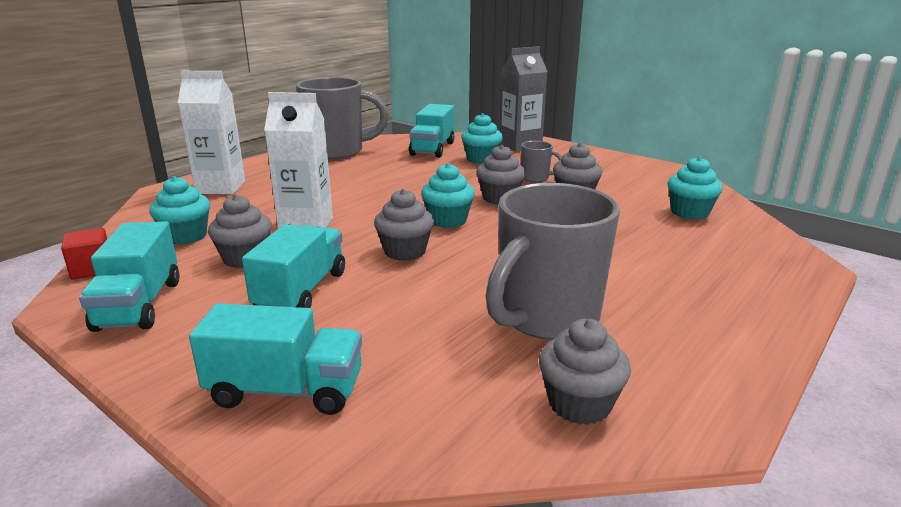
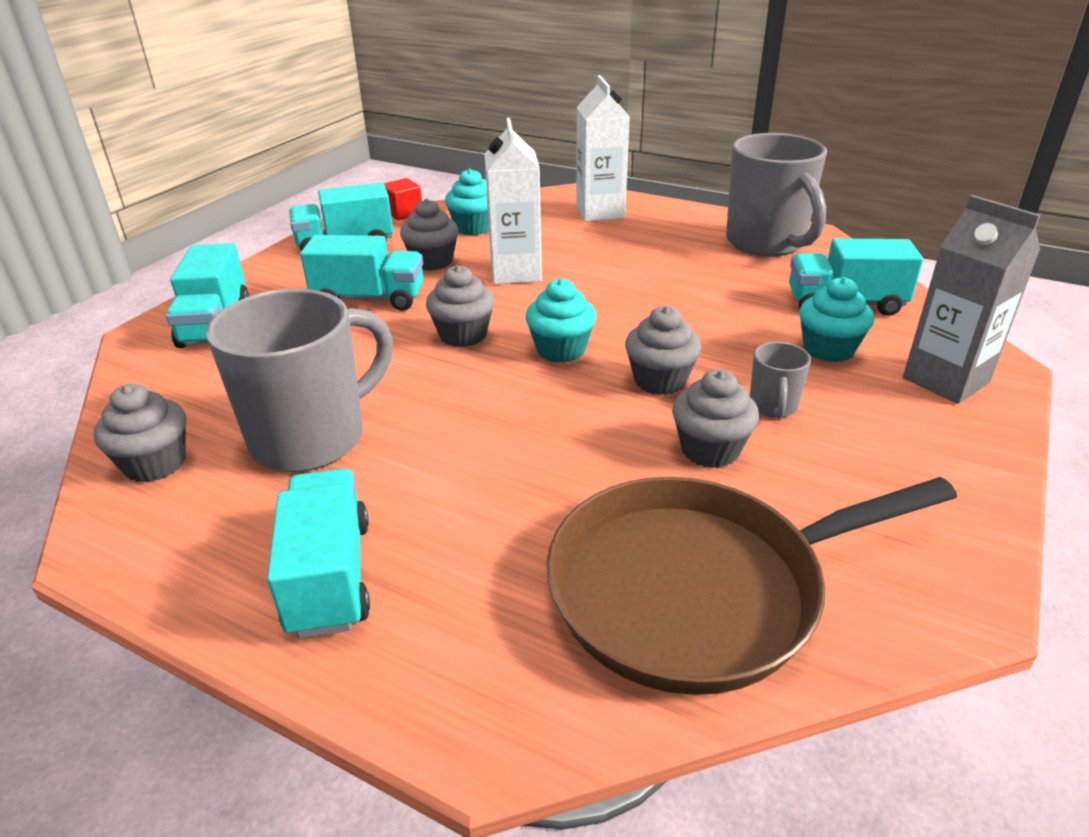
camera: 80 degrees right, 10 degrees up
grey mug [486,183,620,340] -> grey mug turned 105 degrees clockwise [206,289,393,472]
turquoise cupcake [667,156,723,220] -> brown pan [546,477,957,695]
none -> turquoise truck [267,469,370,638]

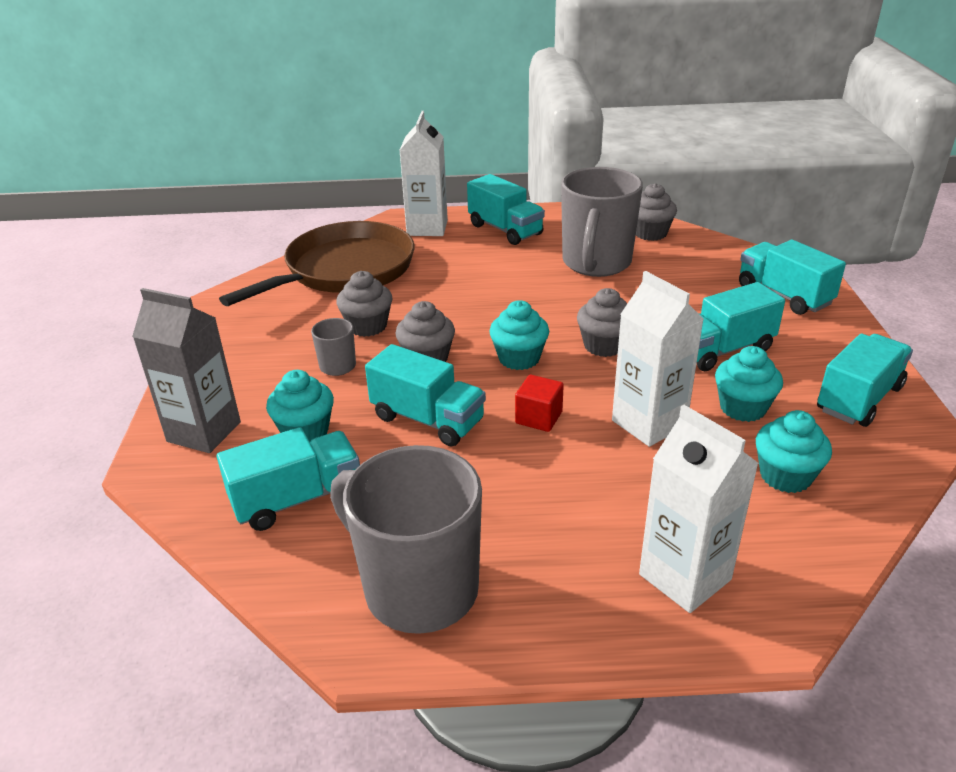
camera: 150 degrees right, 0 degrees up
red cube [384,178,422,220] -> red cube moved to [515,375,564,432]
grey cupcake [400,199,459,271] -> turquoise cupcake [715,346,783,422]
none -> turquoise truck [365,344,486,447]
none -> white carton [399,111,448,236]

